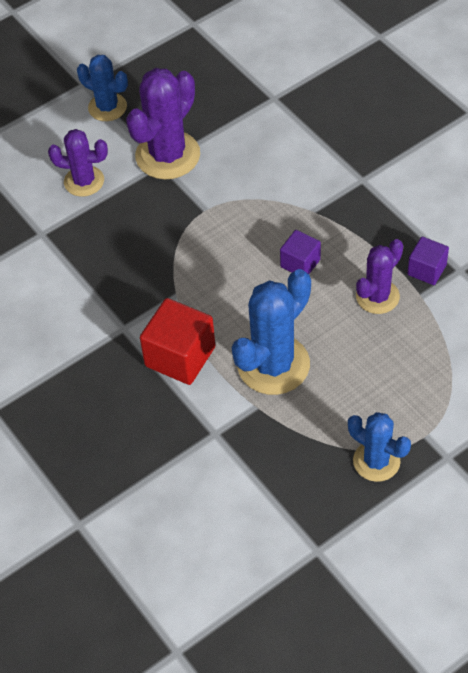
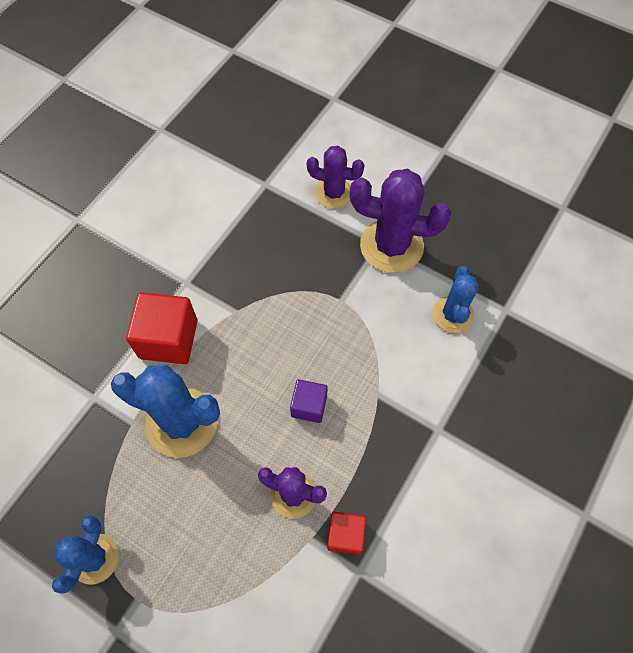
camera: 65 degrees right, 10 degrees up
purple cactus [48,129,108,197] -> purple cactus turned 60 degrees counterclockwise [307,146,364,209]
blue cactus [77,55,128,121] -> blue cactus moved to [433,266,479,333]
purple cube [407,237,449,285] -> red cube [327,512,366,555]

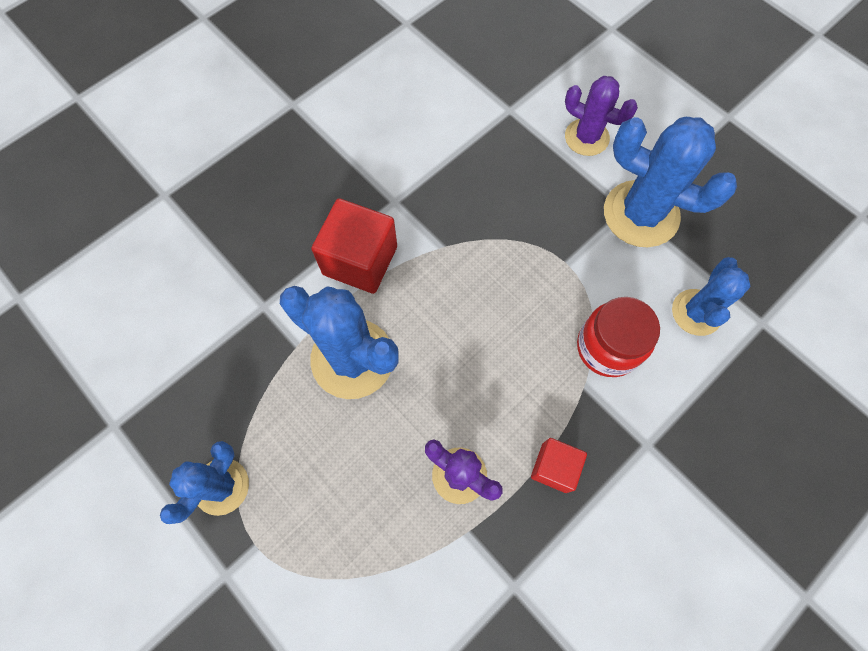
camera: 15 degrees right, 5 degrees up
purple cube [290,379,328,423] -> none
red cube [327,512,366,555] -> red cube moved to [531,438,587,493]
purple cactus [350,169,451,273] -> blue cactus [604,117,737,247]
none -> red jar [577,297,660,377]

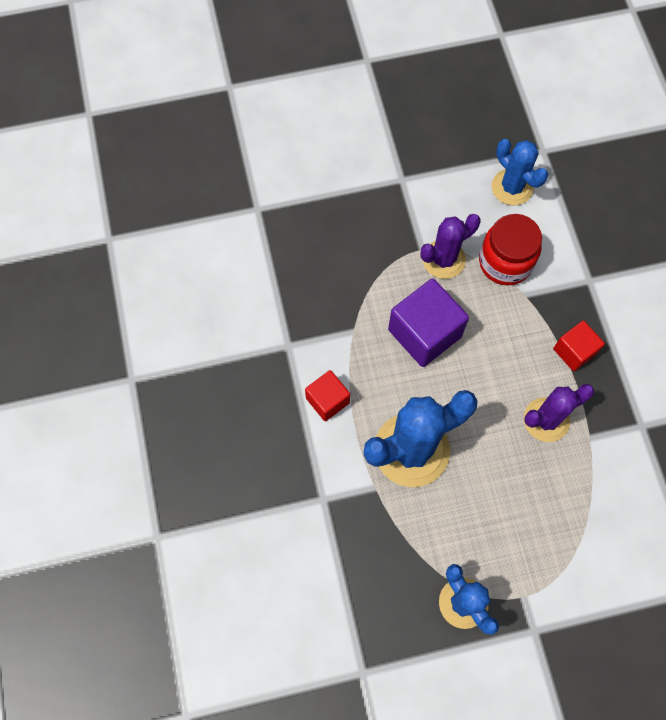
camera: 60 degrees left, 0 degrees up
red cube [311,198,397,294] -> red cube [305,370,350,421], size x0.58
purple cactus [565,76,638,156] -> purple cactus moved to [420,214,480,279]
blue cactus [604,117,737,247] -> none
none -> purple cube [388,278,469,367]

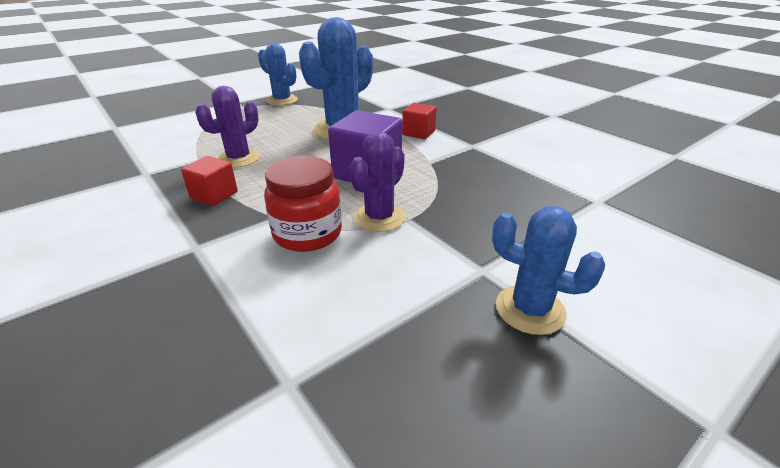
camera: 155 degrees right, 35 degrees down
blue cactus [491,139,548,205] -> blue cactus moved to [492,206,605,335]

